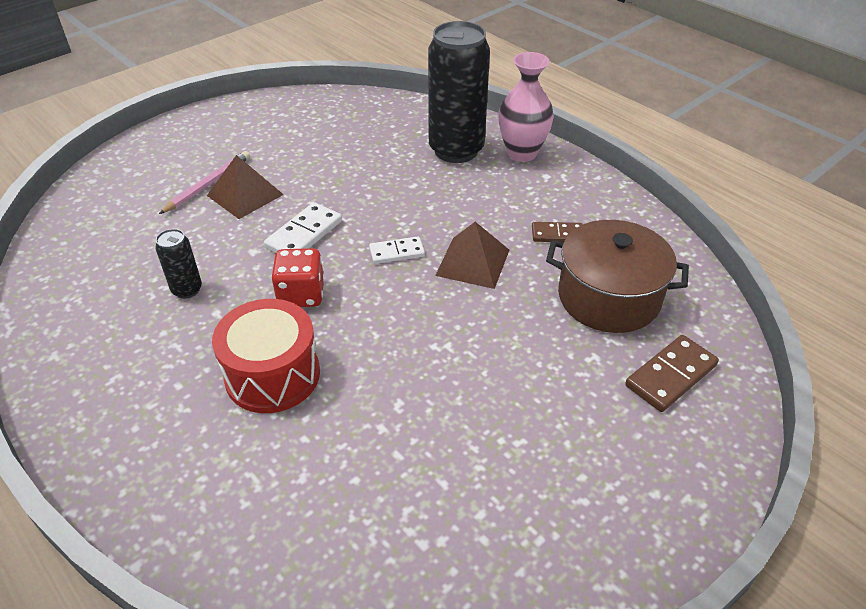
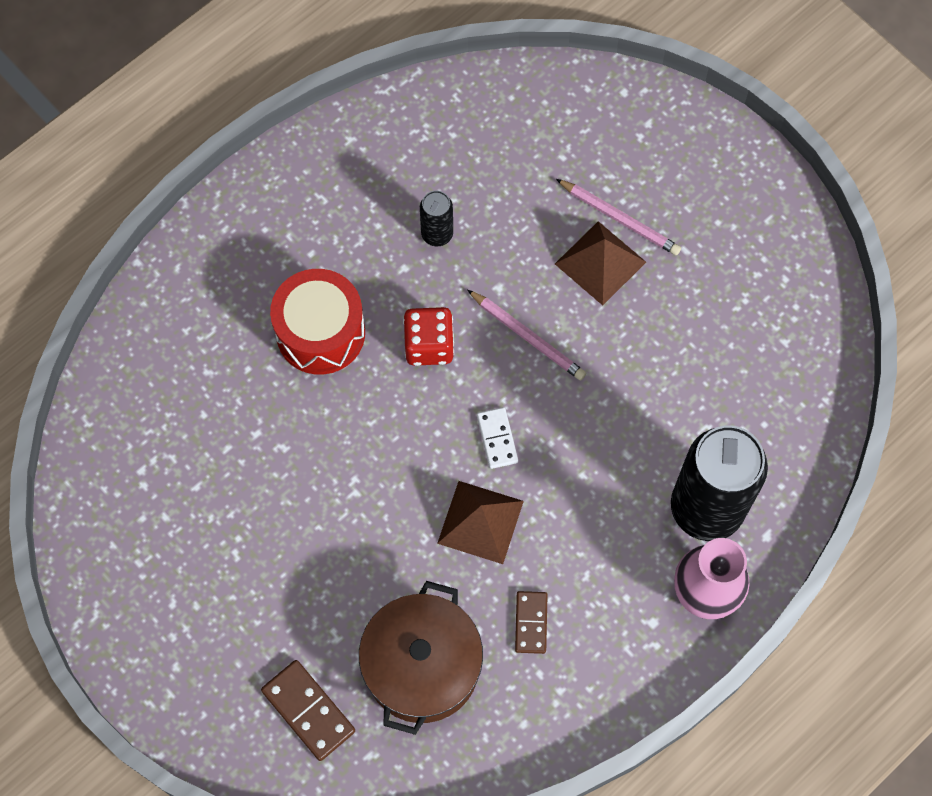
camera: 90 degrees right, 25 degrees up
white domino [264,202,342,253] -> pink pencil [467,290,586,380]

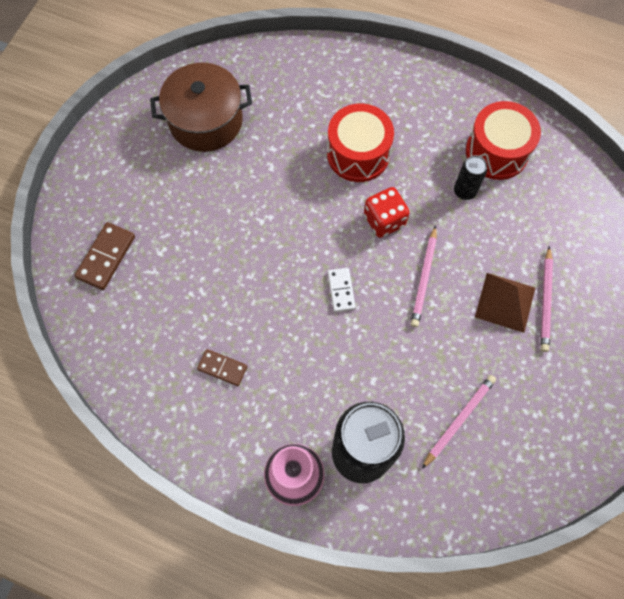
camera: 65 degrees right, 0 degrees up
brown pot [359,581,483,735] -> brown pot moved to [150,62,252,152]
brown pyramid [437,481,524,564] -> none
white domino [477,407,518,469] -> white domino turned 60 degrees counterclockwise [328,268,356,312]
brown domino [515,591,548,654] -> brown domino turned 45 degrees clockwise [197,349,247,386]
none -> pink pencil [422,375,496,469]
none -> red drum [466,101,541,180]

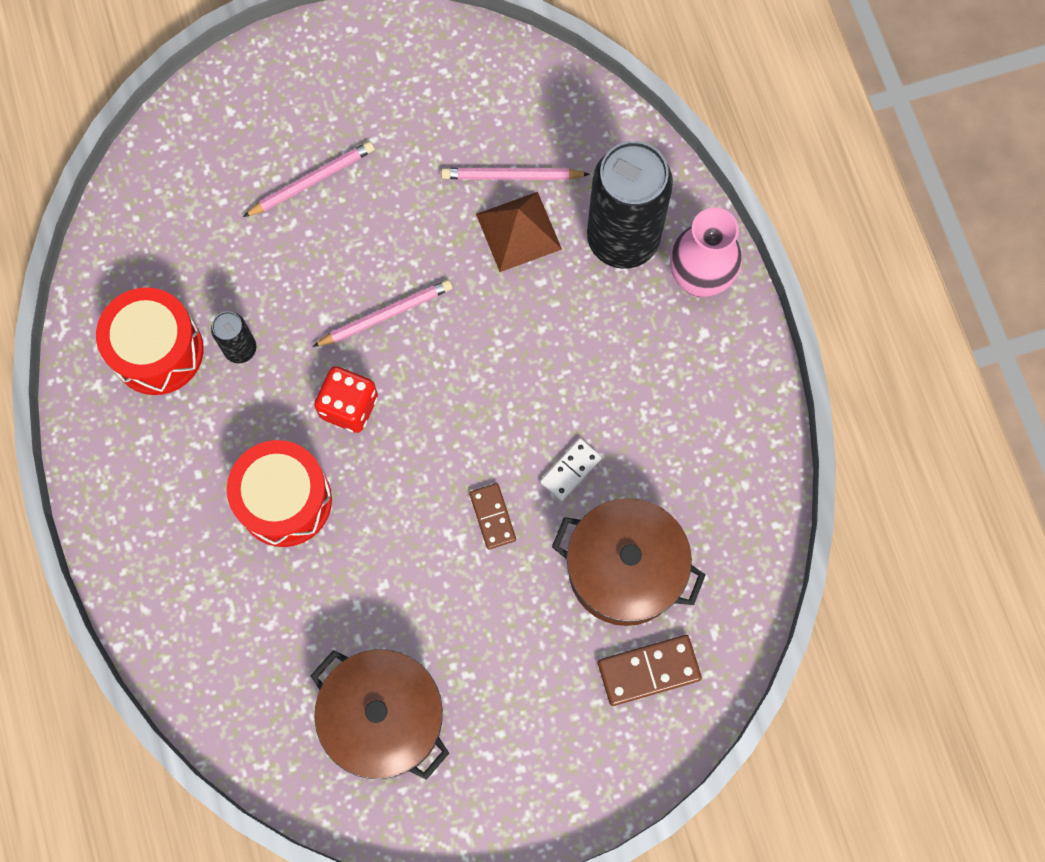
camera: 130 degrees left, 5 degrees up
brown domino [197,349,247,386] -> brown domino moved to [469,483,516,549]
white domino [328,268,356,312] -> white domino moved to [540,438,602,501]
brown pyramid [475,273,535,333] -> brown pyramid moved to [476,192,562,272]
none -> brown pot [552,498,706,626]

